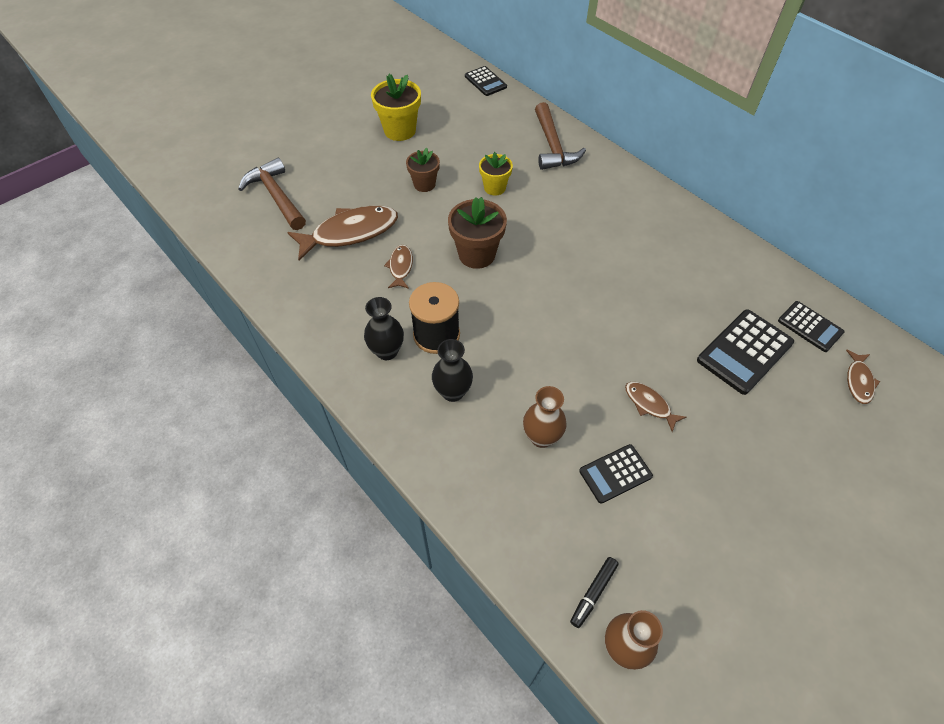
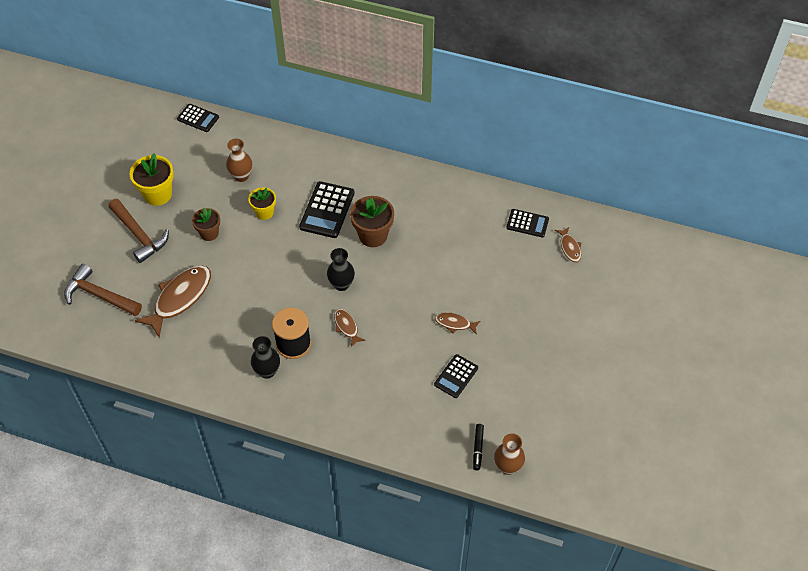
camera: 30 degrees left, 0 degrees up
brown fish [384,245,413,289] -> brown fish moved to [334,309,366,347]
black vase [432,339,473,402] -> black vase moved to [327,248,355,291]
brown flower pot [448,197,507,269] -> brown flower pot moved to [350,196,394,247]
brown vase [523,386,567,448] -> brown vase moved to [226,139,252,182]
brown hammer [535,102,586,170] -> brown hammer moved to [108,199,169,263]
black calculator [697,309,794,395] -> black calculator moved to [299,181,354,238]

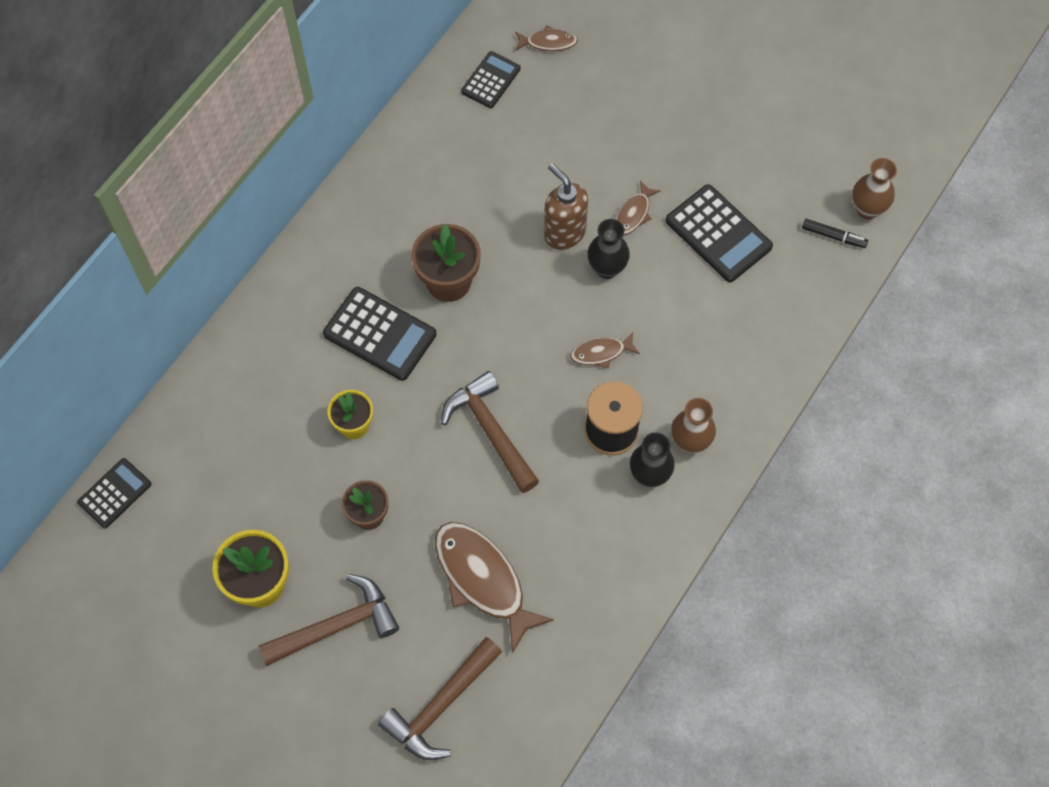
camera: 75 degrees left, 10 degrees up
brown vase [226,139,252,182] -> brown vase moved to [671,398,716,453]
black vase [327,248,355,291] -> black vase moved to [587,219,630,279]
black calculator [434,354,478,398] -> black calculator [666,184,773,282], size x1.59
none -> brown hammer [441,371,539,493]
none -> brown soap dispenser [544,163,588,250]

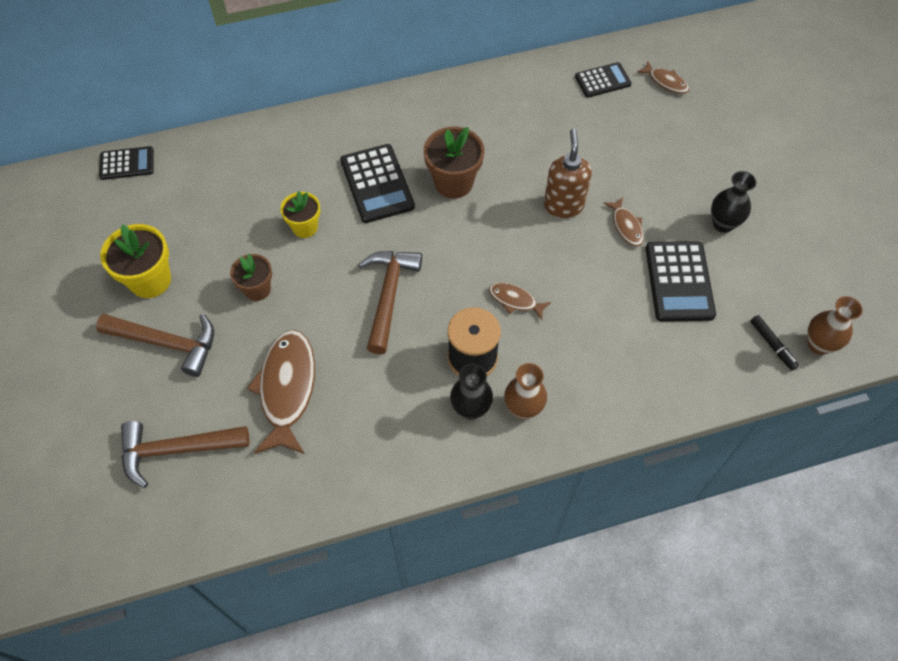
camera: 40 degrees right, 5 degrees down
black vase [587,219,630,279] -> black vase moved to [711,171,756,233]
brown fish [615,180,661,235] -> brown fish turned 90 degrees counterclockwise [603,197,644,246]

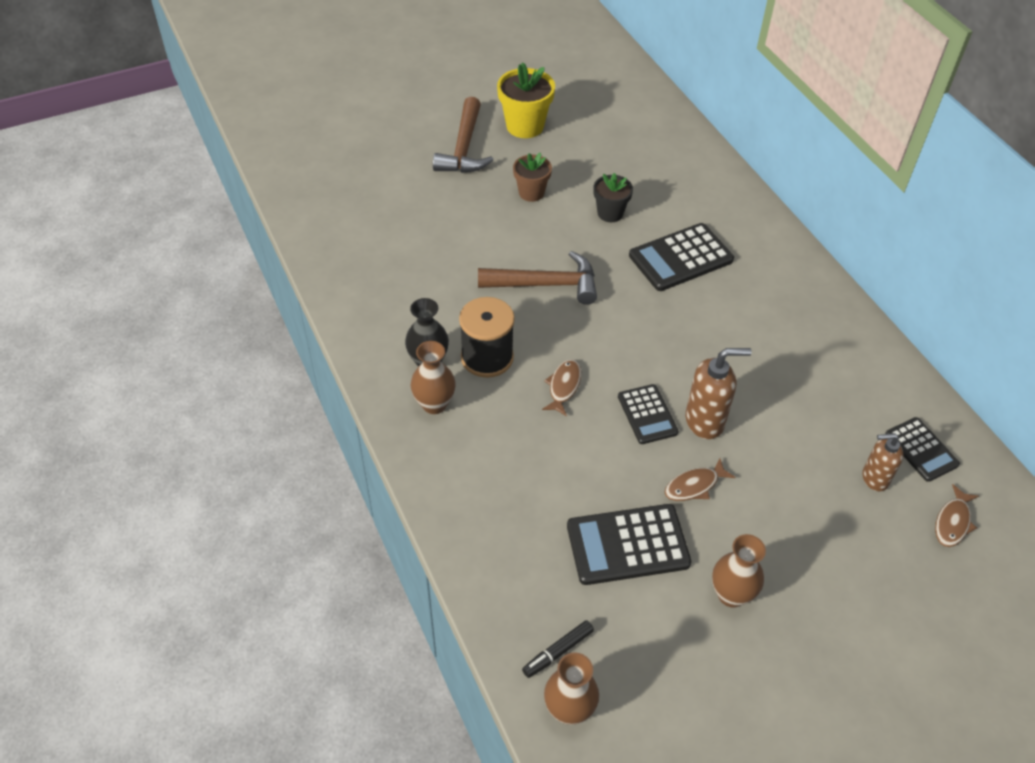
camera: 80 degrees right, 10 degrees down
black calculator [99,146,154,180] -> black calculator moved to [618,384,678,444]
brown hammer [121,421,250,488] -> none
brown fish [247,330,315,454] -> none
yellow flower pot [280,191,320,238] -> black flower pot [593,173,633,222]
brown flower pot [424,127,485,199] -> none
black vase [711,171,756,233] -> brown vase [712,534,766,607]
none -> brown soap dispenser [862,433,903,491]

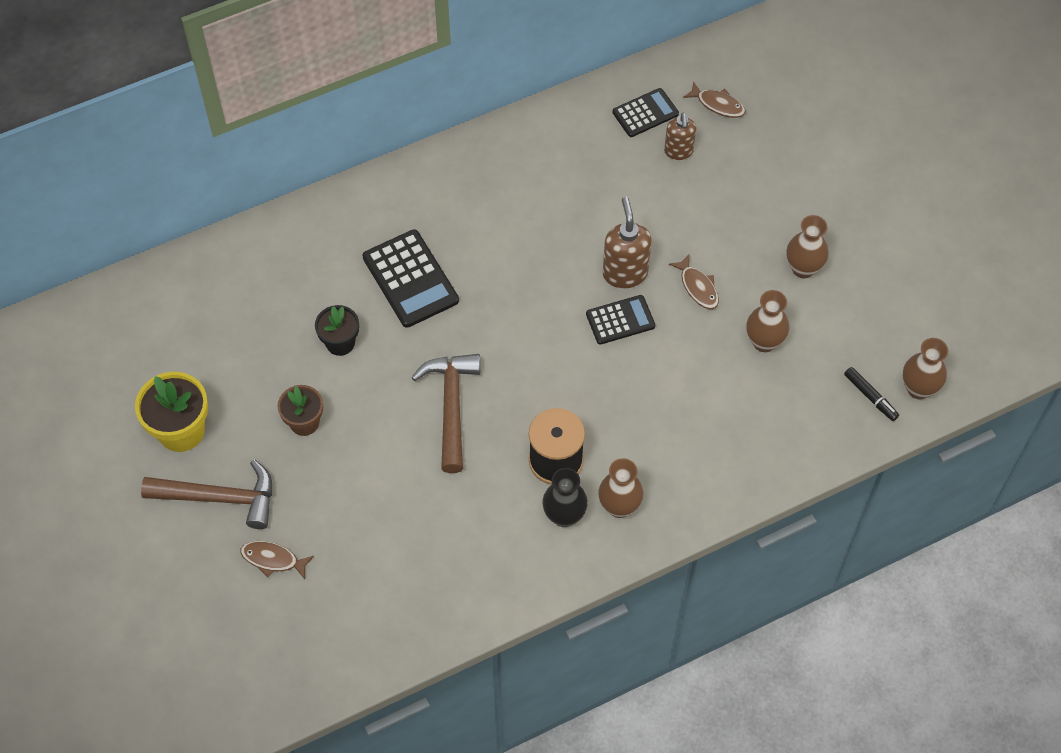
camera: 90 degrees left, 10 degrees up
brown fish [542,359,581,416] -> brown fish moved to [240,541,314,579]
black calculator [567,504,691,585] -> brown vase [746,290,789,352]

